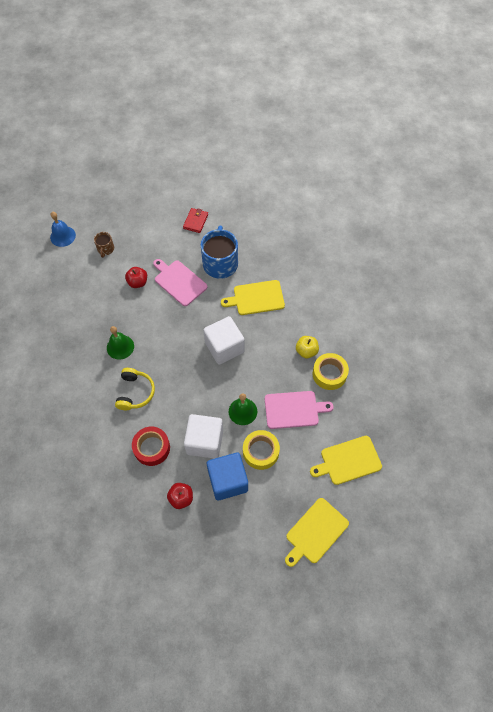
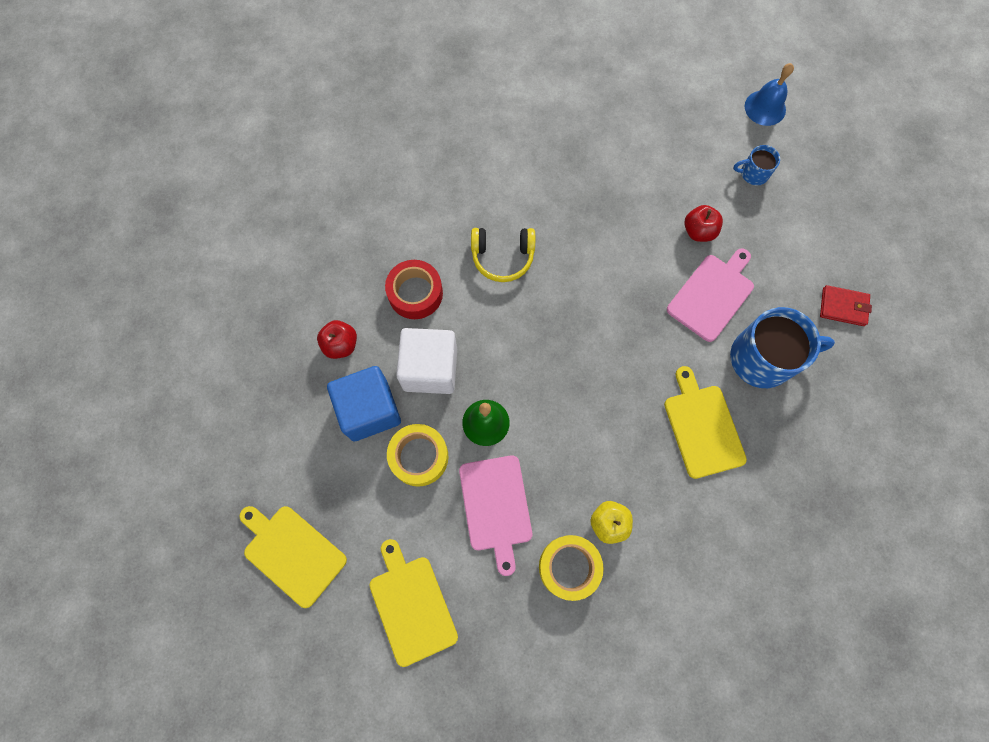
camera: 85 degrees right, 10 degrees up
brown mug [94,232,114,258] -> blue mug [734,145,780,185]
green bell [107,326,134,360] -> none
white cube [203,316,245,365] -> none

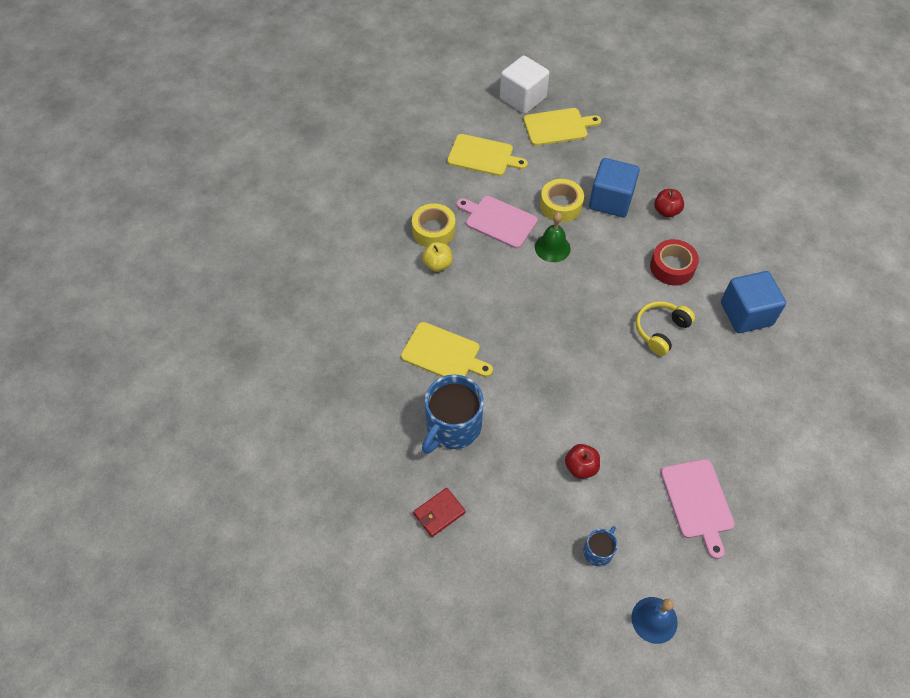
camera: 130 degrees right, 15 degrees down
white cube [396,328,457,394] -> white cube moved to [500,55,550,114]
pink cutting board [667,248,754,342] -> pink cutting board moved to [661,459,735,559]
none -> blue cube [721,271,786,333]

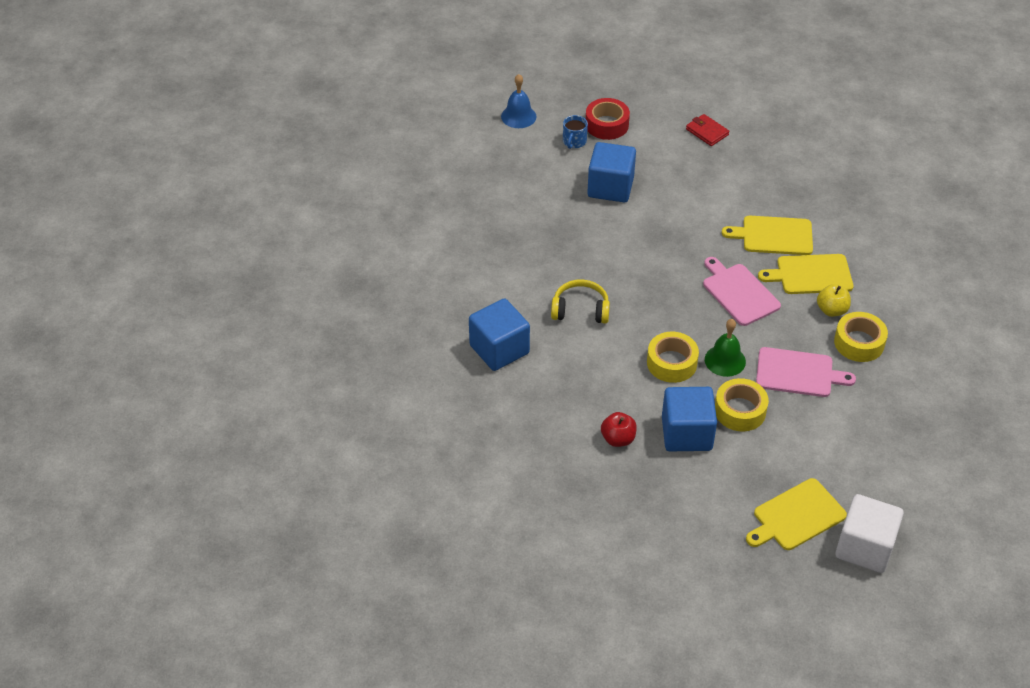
camera: 160 degrees right, 10 degrees down
red wallet [413,488,465,537] -> red wallet turned 75 degrees counterclockwise [686,114,729,146]
blue mug [422,375,484,454] -> none
yellow cutting board [447,134,528,176] -> yellow cutting board moved to [758,254,854,294]
red apple [565,444,600,479] -> blue cube [587,142,636,202]
yellow headphones [636,301,695,356] -> yellow headphones turned 105 degrees counterclockwise [551,279,610,324]
red tape [650,239,699,286] -> red tape moved to [586,98,630,140]
pink cutting board [661,459,735,559] -> pink cutting board moved to [703,257,781,326]
none -> yellow tape [647,332,699,383]

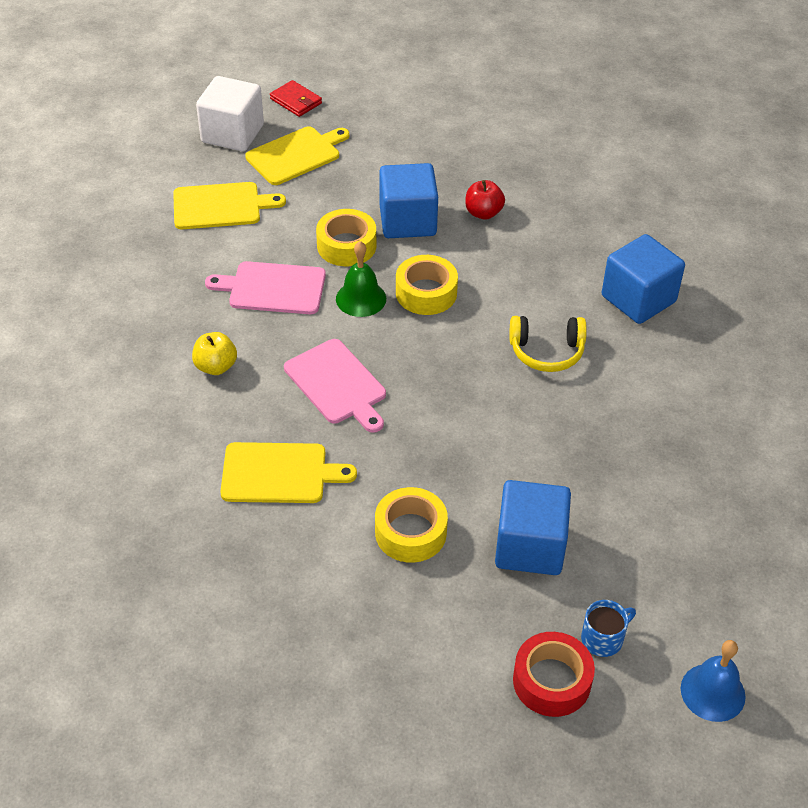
camera: 175 degrees right, 0 degrees up
blue mug [563,115,588,149] -> blue mug turned 45 degrees clockwise [581,600,636,657]
red wallet [686,114,729,146] -> red wallet moved to [270,80,322,117]
yellow cutting board [758,254,854,294] -> yellow cutting board moved to [173,182,286,229]
yellow tape [834,312,888,362] -> yellow tape moved to [375,487,448,563]

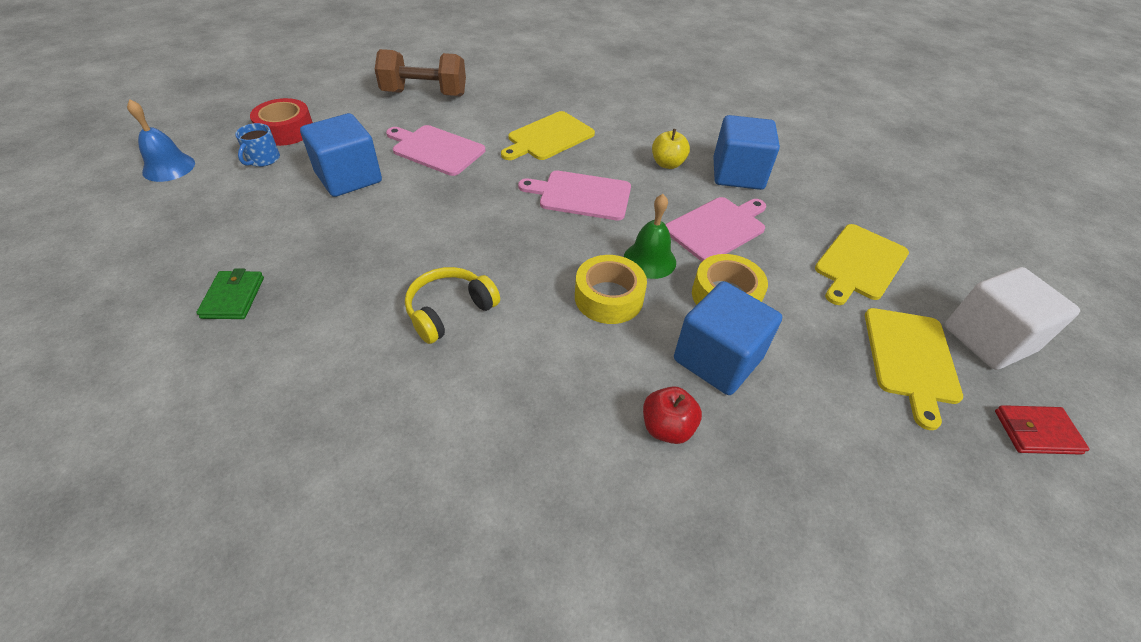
camera: 135 degrees right, 0 degrees up
yellow tape [375,487,448,563] -> pink cutting board [386,125,485,176]
blue cube [602,234,685,324] -> blue cube moved to [713,115,780,190]
none -> green wallet [196,269,264,319]
none -> brown dumbbell [375,49,466,96]

